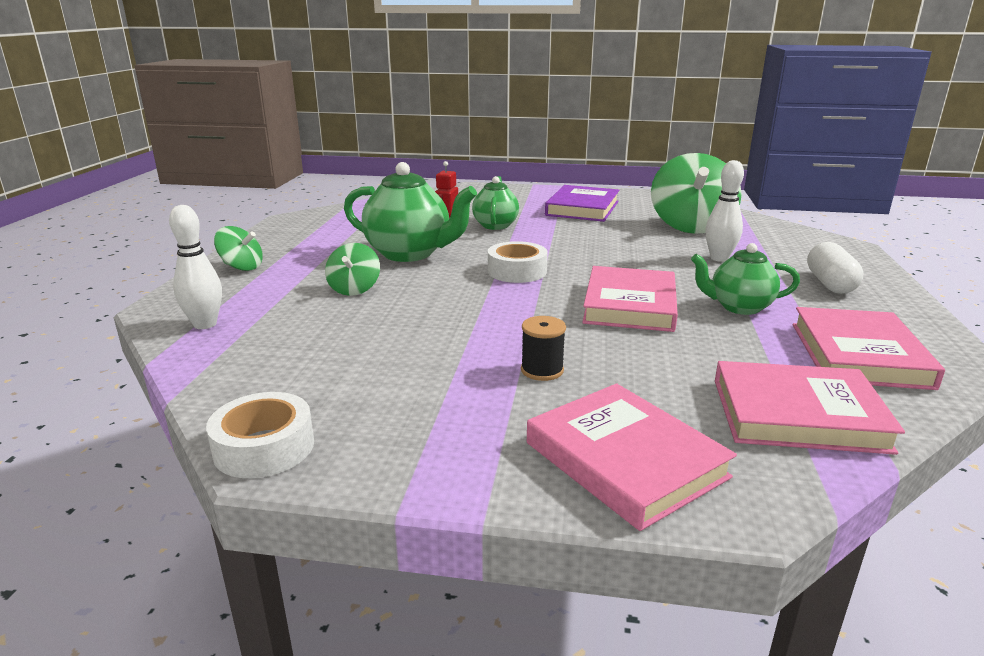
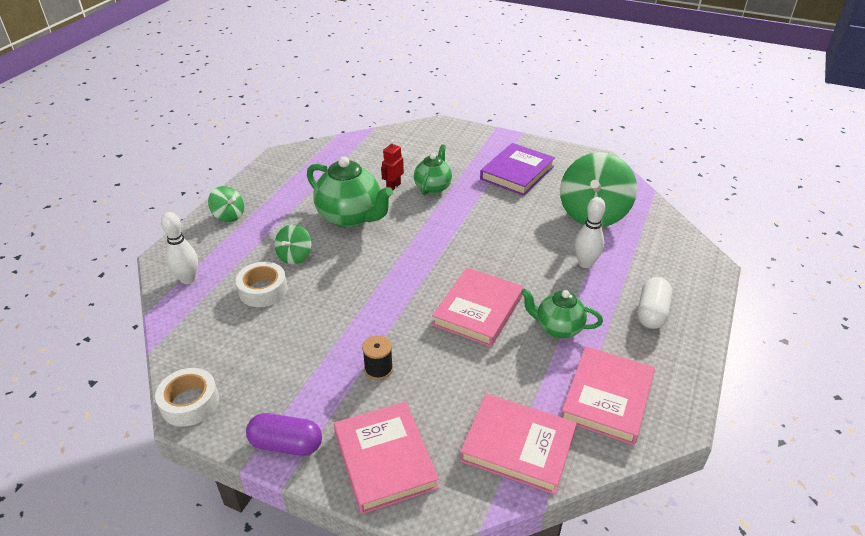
camera: 15 degrees right, 15 degrees up
white tape [488,241,548,283] -> white tape moved to [236,262,288,307]
none -> purple capsule [246,413,322,456]

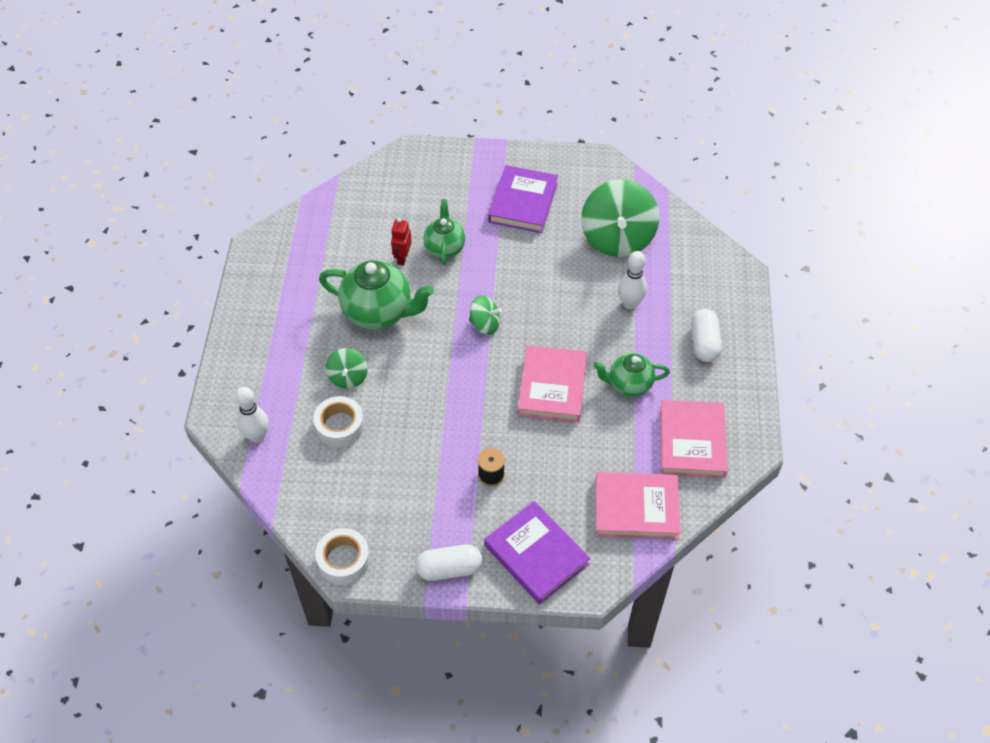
camera: 20 degrees left, 15 degrees up
green spinning top [208,186,244,222] -> green spinning top moved to [469,295,502,335]
purple capsule [246,413,322,456] -> white capsule [416,544,482,581]
pink book [334,402,439,514] -> purple book [484,501,590,605]

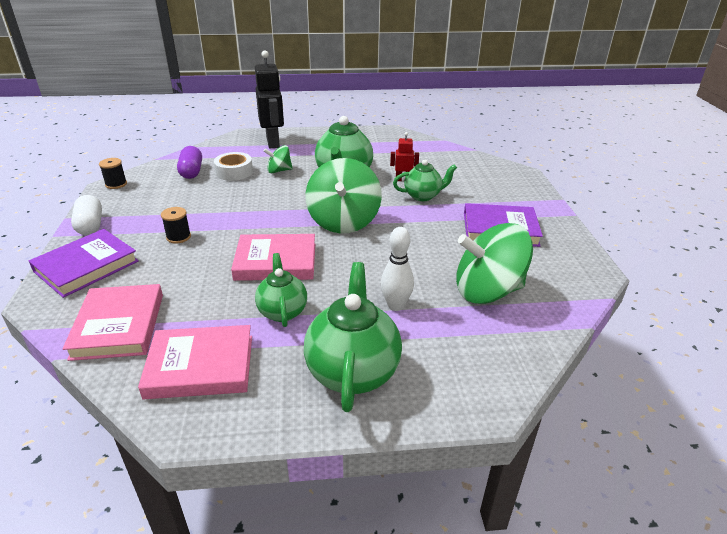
camera: 80 degrees right, 20 degrees down
white bowling pin [235,387,268,443] -> none
white tape [315,528,370,585] -> black spool [99,158,127,189]
green spinning top [469,295,502,335] -> green spinning top [305,158,382,234], size x1.99
white capsule [691,309,722,362] -> green teapot [304,262,402,412]
none -> purple capsule [177,146,202,179]
none -> black robot [255,50,284,148]

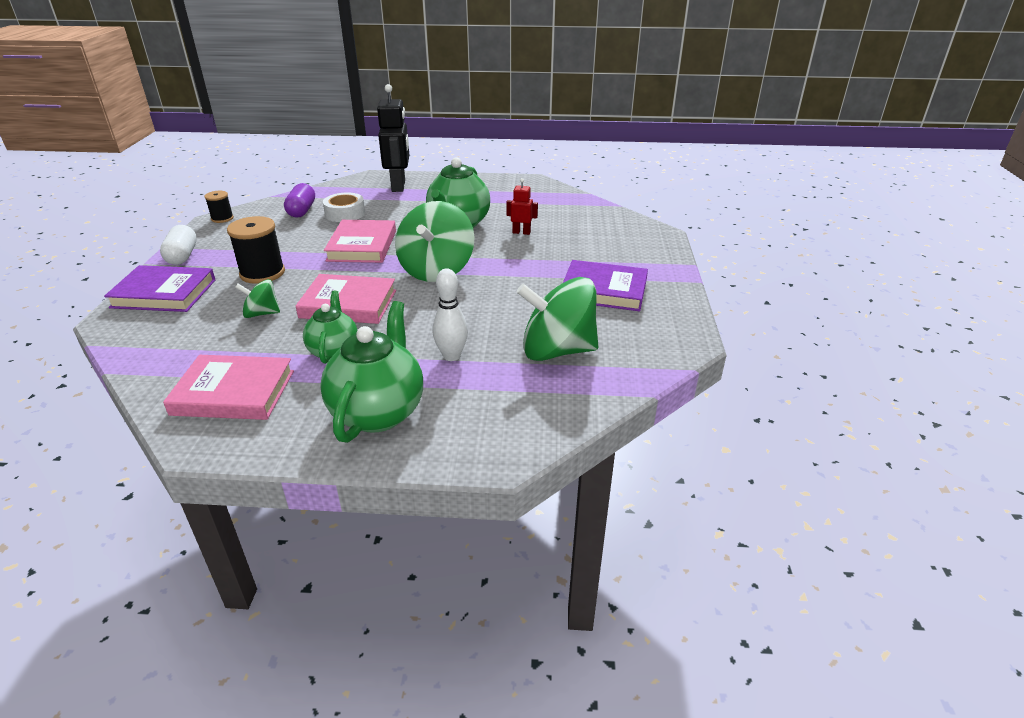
camera: 10 degrees right, 0 degrees up
purple book [29,229,139,298] -> purple book turned 45 degrees clockwise [104,265,215,312]
pink book [62,284,163,361] -> pink book moved to [324,220,396,263]
black spool [161,207,191,244] -> black spool [227,216,285,284], size x1.76
green spinning top [264,145,293,173] -> green spinning top moved to [235,279,280,318]
green teapot [393,160,457,201] -> none

